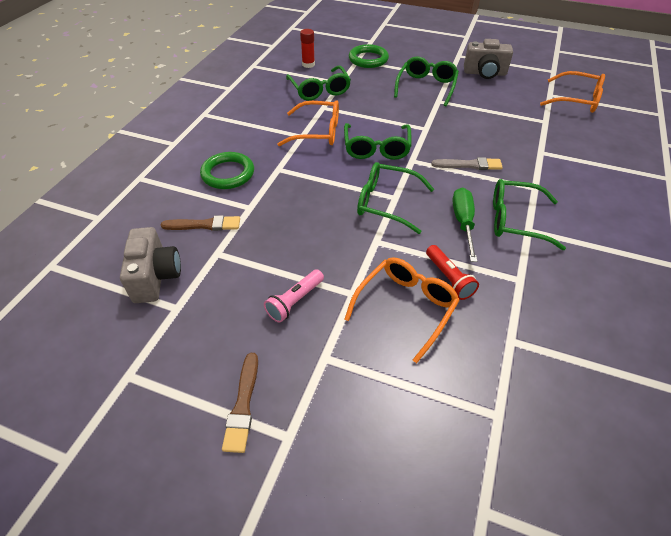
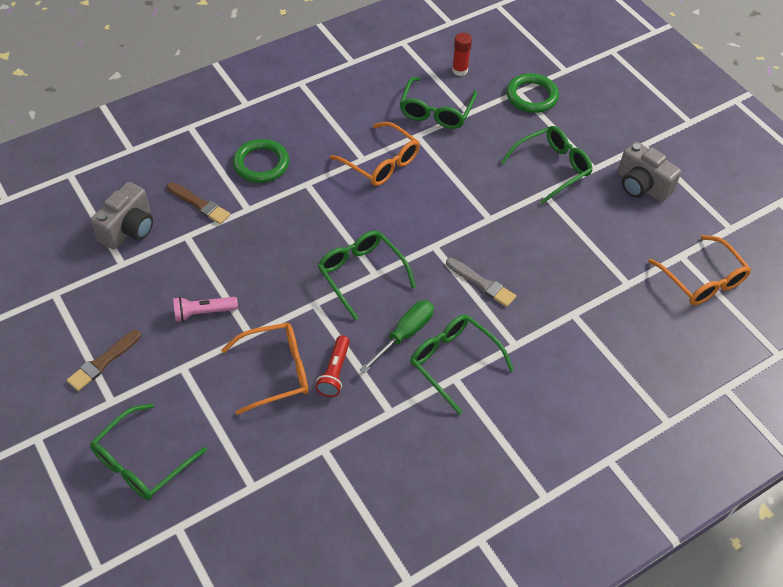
camera: 35 degrees right, 5 degrees up
green glasses [344,123,411,160] -> green glasses moved to [90,403,207,500]

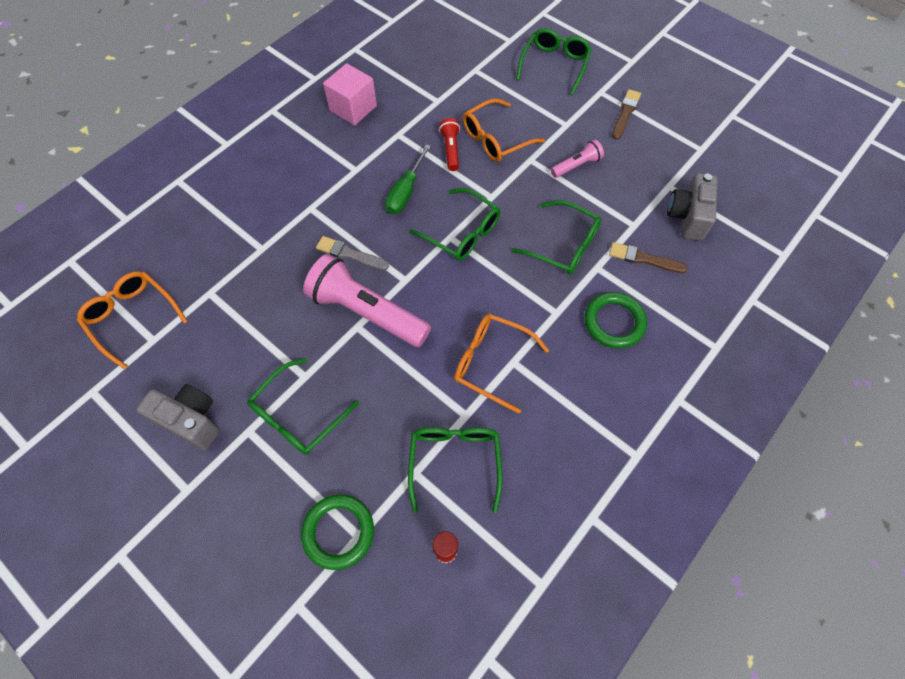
camera: 165 degrees right, 10 degrees up
green glasses [410,315,514,415] -> green glasses moved to [511,200,602,275]
none -> pink flashlight [303,254,431,347]
none -> pink cube [323,63,377,125]

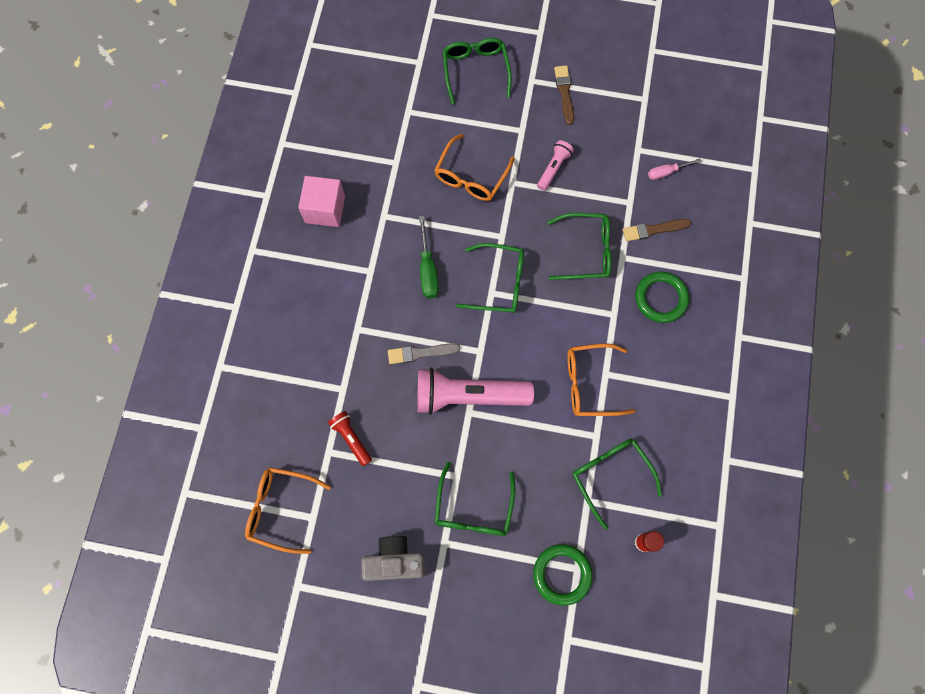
camera: 30 degrees left, 10 degrees up
red flashlight [439,118,460,171] -> red flashlight moved to [328,411,372,466]
grey camera [667,173,718,241] -> pink screwdriver [648,158,701,180]

